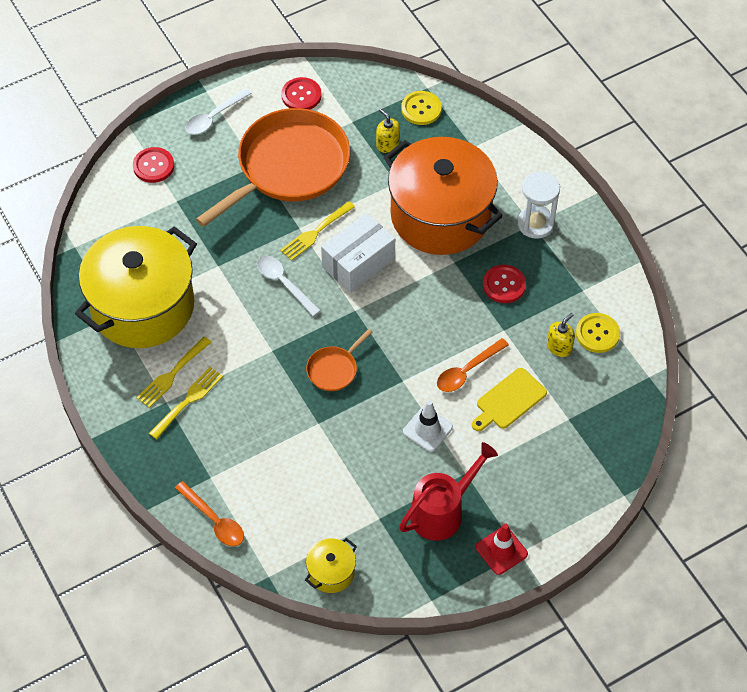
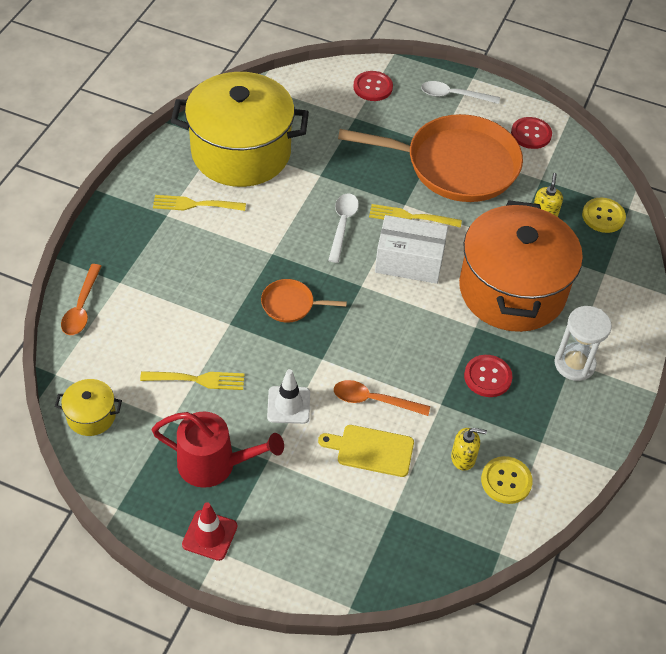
camera: 50 degrees right, 5 degrees down
yellow fork [149,367,223,439] -> yellow fork moved to [140,371,245,390]

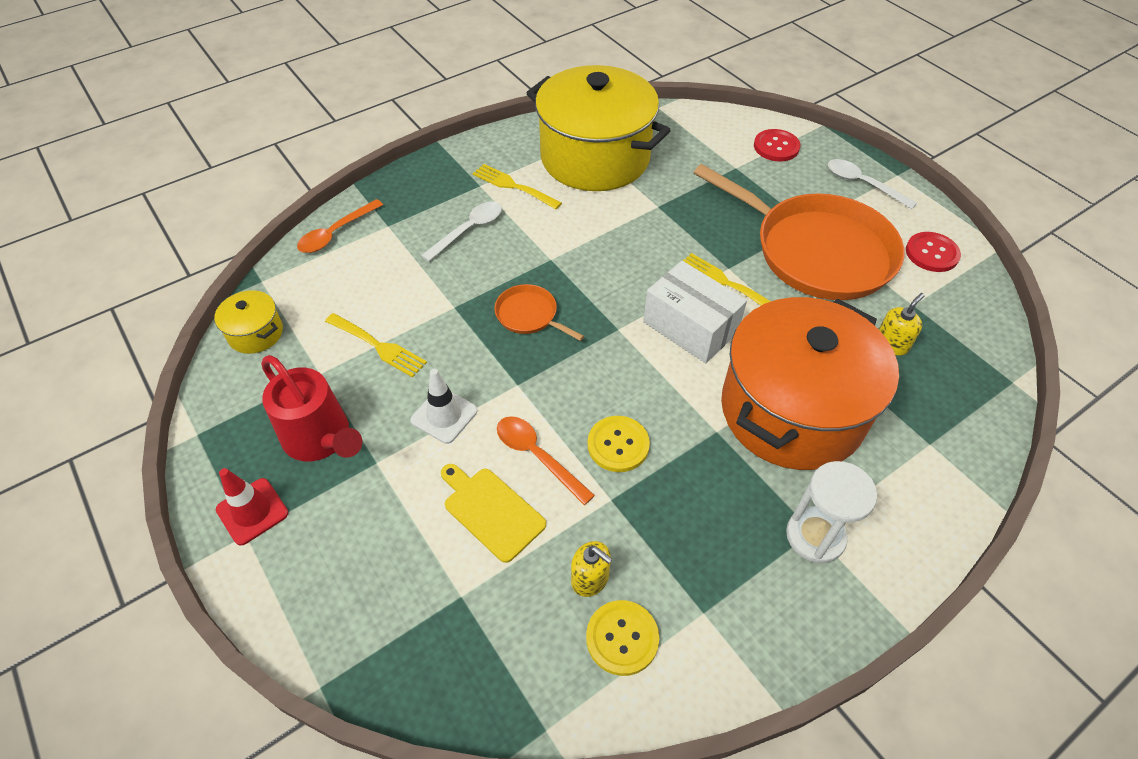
camera: 35 degrees right, 0 degrees up
white spoon [328,194,359,263] -> white spoon moved to [421,201,502,262]
red button [464,355,513,397] -> none
yellow button [582,198,626,233] -> yellow button moved to [587,416,650,472]

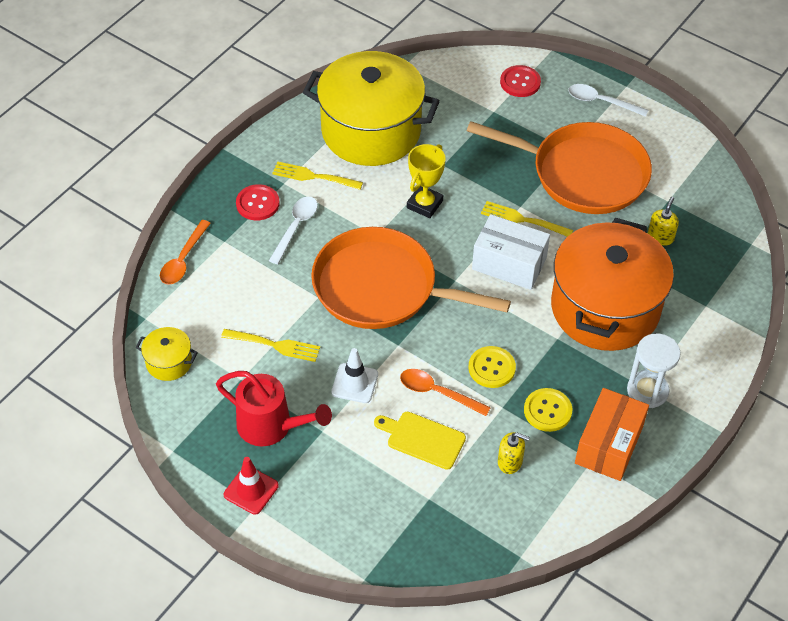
camera: 20 degrees left, 0 degrees up
orange pan [494,284,584,341] -> orange pan [311,227,511,329], size x2.38
yellow button [586,600,659,676] -> yellow button moved to [524,388,572,432]
red button [906,232,961,272] -> red button moved to [236,184,279,221]
none -> yellow trophy [407,144,446,218]
none -> orange box [575,388,649,481]

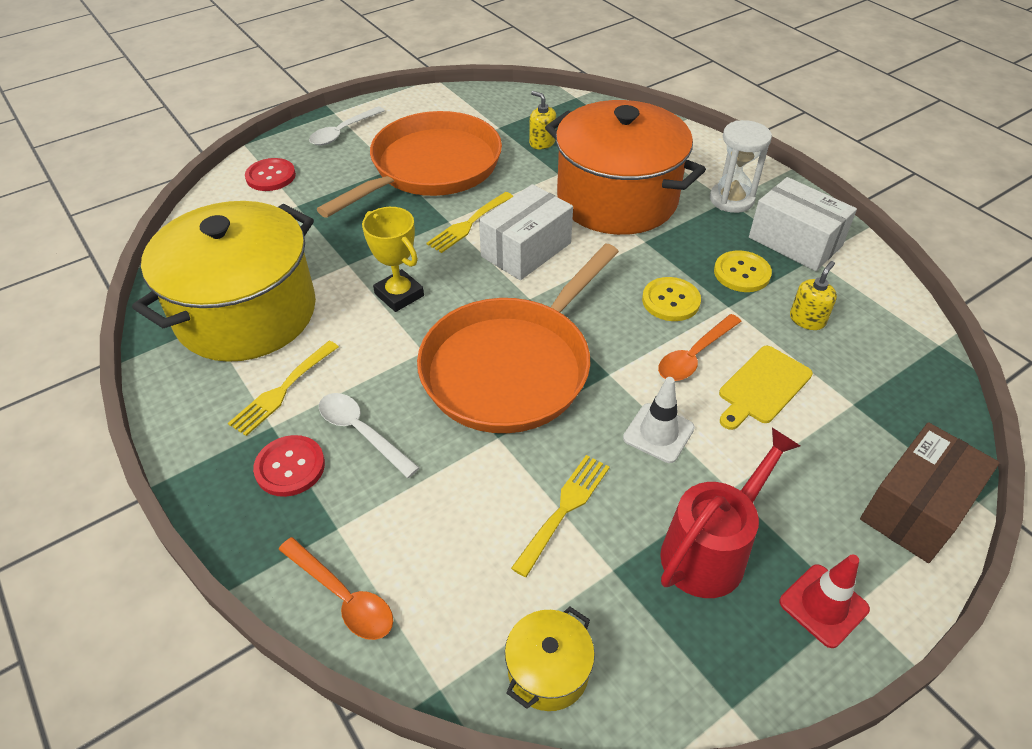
camera: 70 degrees left, 5 degrees down
orange box [575,388,649,481] -> white box [749,177,857,271]
none -> brown box [860,422,1000,563]

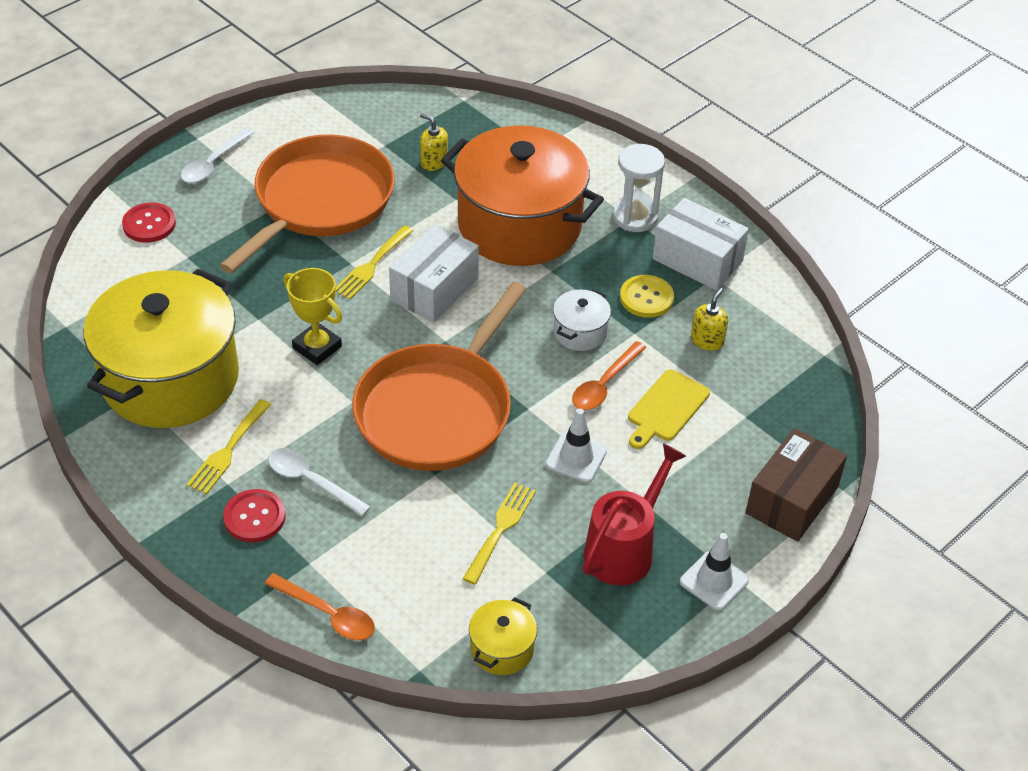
camera: 10 degrees left, 0 degrees up
yellow button [642,277,701,321] -> white pot [553,289,611,351]
red traffic cone [779,554,870,648] -> white traffic cone [680,533,749,611]

